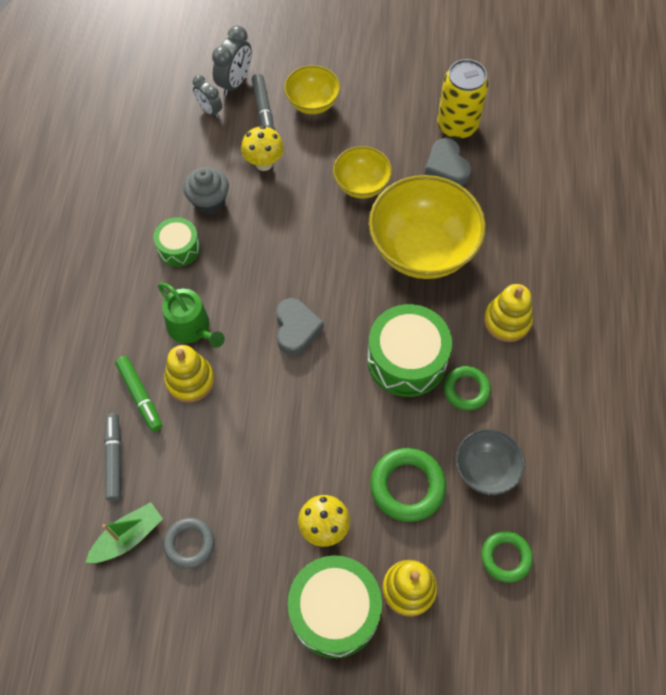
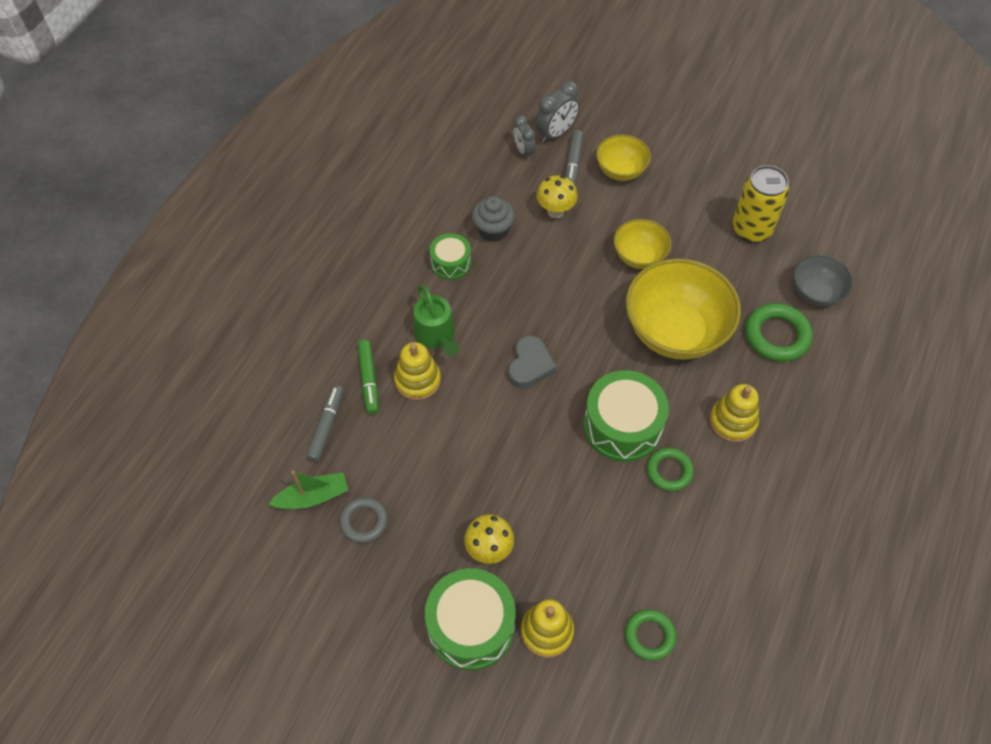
camera: 20 degrees right, 5 degrees down
green ring [370,448,446,522] -> green ring moved to [745,303,813,362]
grey heart [425,138,472,186] -> none
grey bowl [456,429,525,495] -> grey bowl moved to [794,255,853,307]

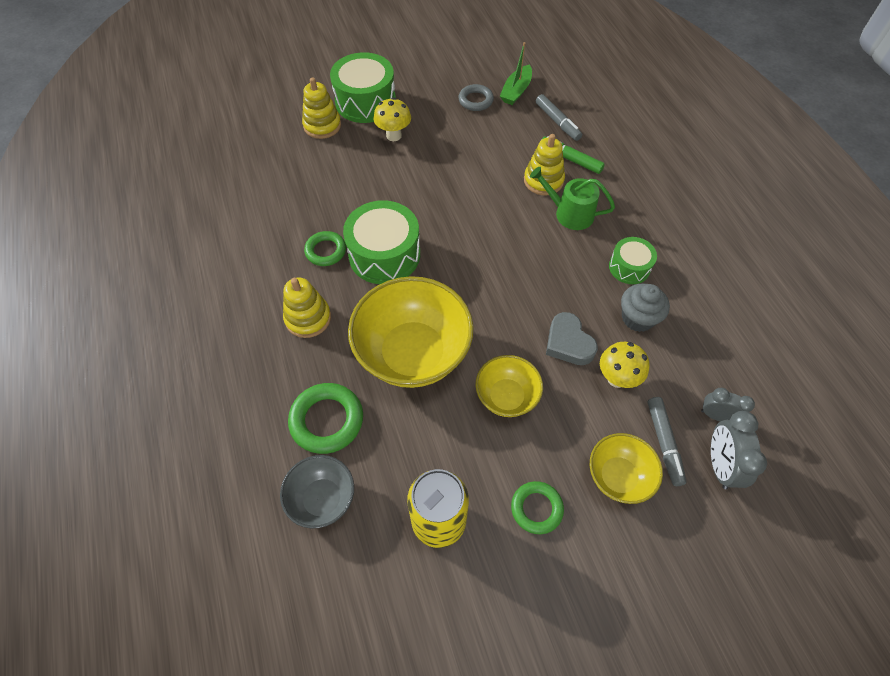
camera: 135 degrees right, 0 degrees up
grey heart [508,336,557,389] -> grey heart moved to [546,312,598,365]
grey marker [565,130,583,185] -> grey marker turned 150 degrees counterclockwise [647,397,687,486]
green ring [625,609,676,661] -> green ring moved to [511,481,564,534]

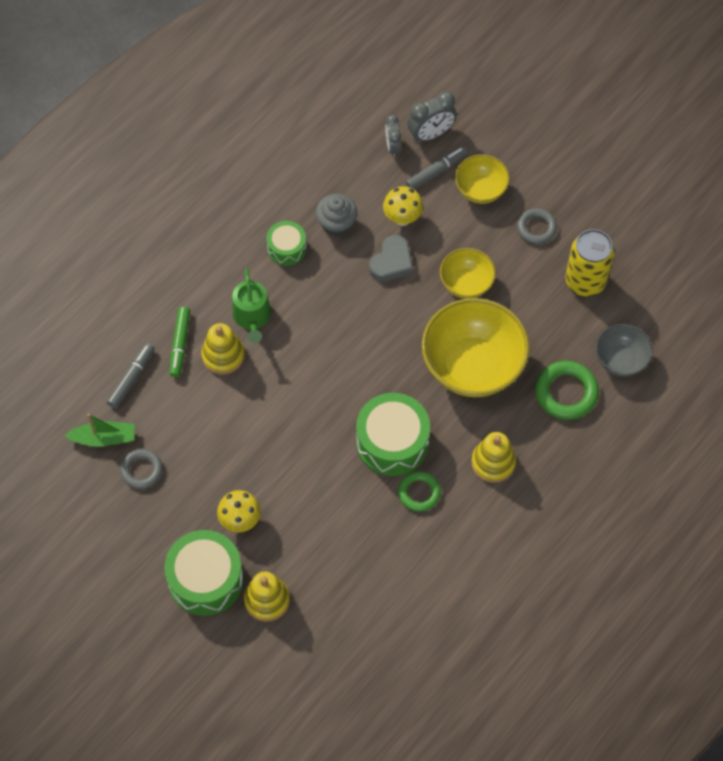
camera: 120 degrees left, 5 degrees up
green ring [511,481,564,534] -> grey ring [517,208,557,244]

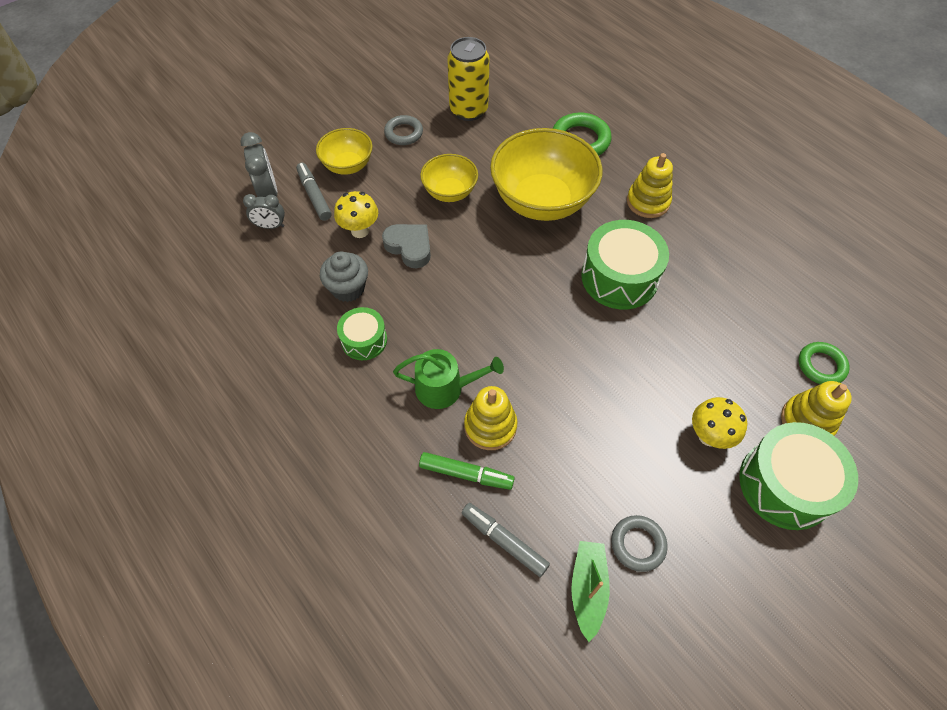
camera: 80 degrees left, 5 degrees down
green ring [398,471,441,512] -> green ring moved to [799,342,850,384]
grey bowl [596,324,653,377] -> none

